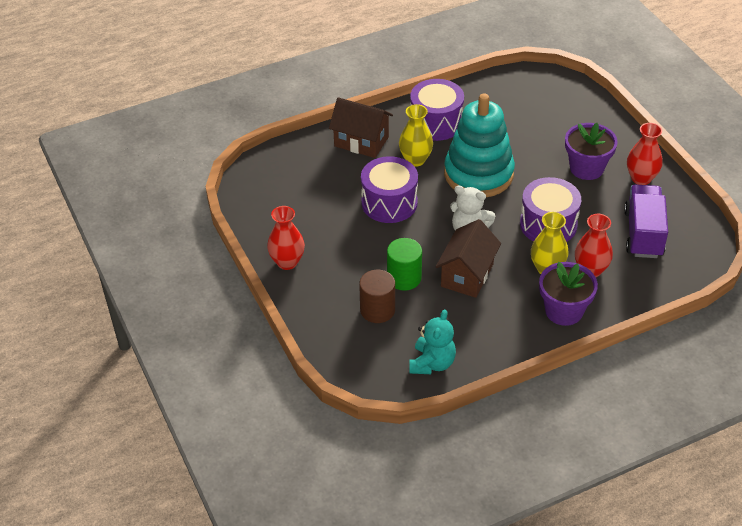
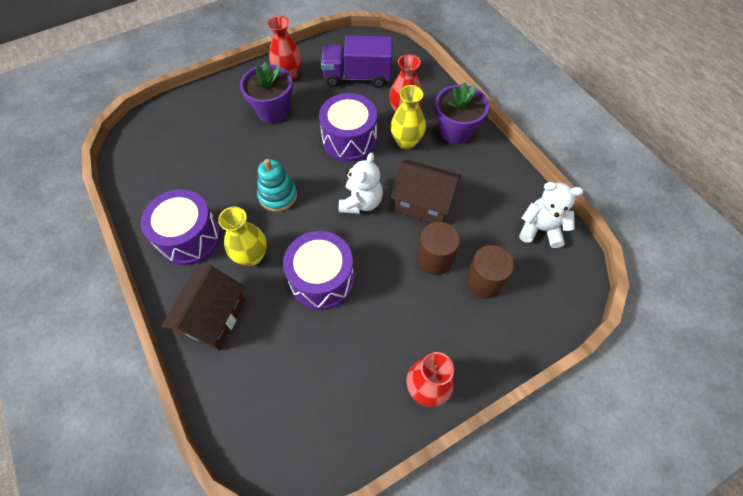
camera: 95 degrees left, 15 degrees up
green cylinder [387,238,422,291] -> brown cylinder [417,222,460,275]
turquoise teddy bear [409,310,456,374] -> white teddy bear [519,182,583,248]
turquoise stacking toy [444,93,515,197] -> turquoise stacking toy [257,159,297,212], size x0.52

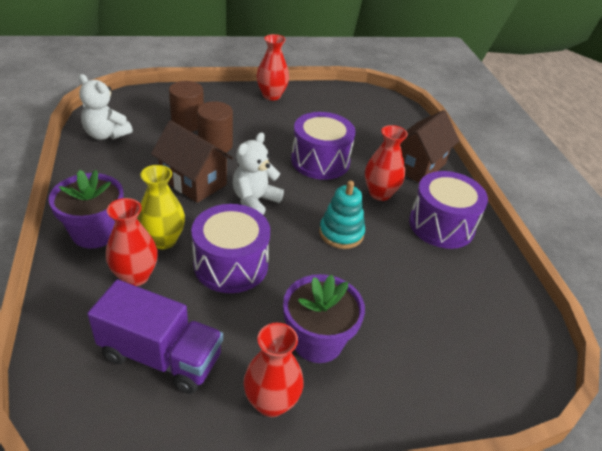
camera: 165 degrees left, 20 degrees down
yellow vase [218,207,267,266] -> red vase [365,125,408,201]

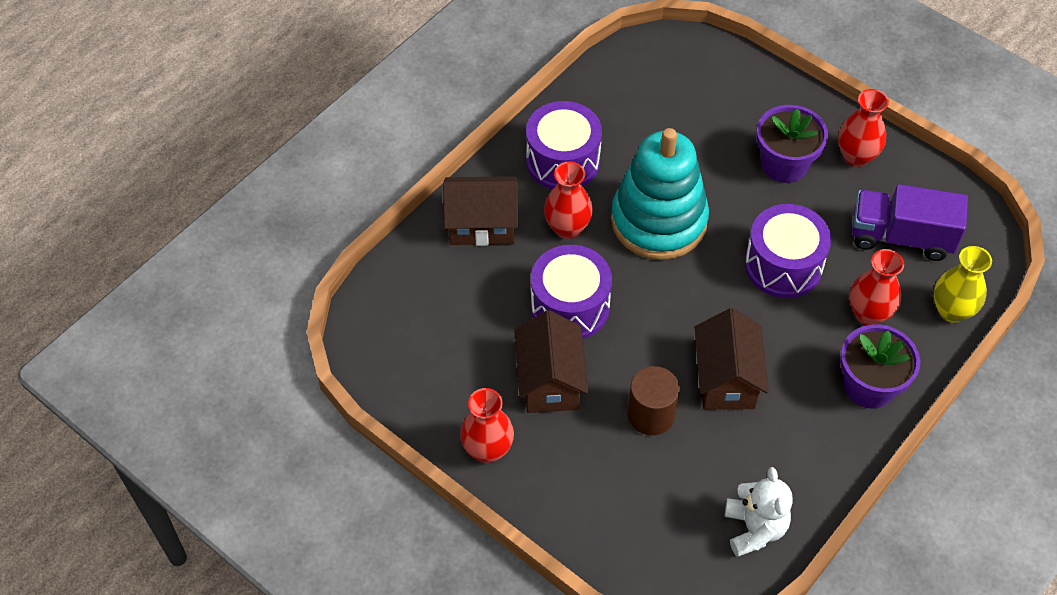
camera: 125 degrees left, 15 degrees up
purple truck [87,280,223,394] -> purple truck turned 60 degrees counterclockwise [852,184,968,261]
yellow vase [137,165,185,249] -> yellow vase moved to [934,246,992,323]
brown cylinder [169,81,204,132] -> none
white teddy bear [233,132,284,214] -> none
turquoise stacking toy [319,180,365,249] -> turquoise stacking toy [611,128,709,260], size x1.91
none -> brown house [515,310,588,413]

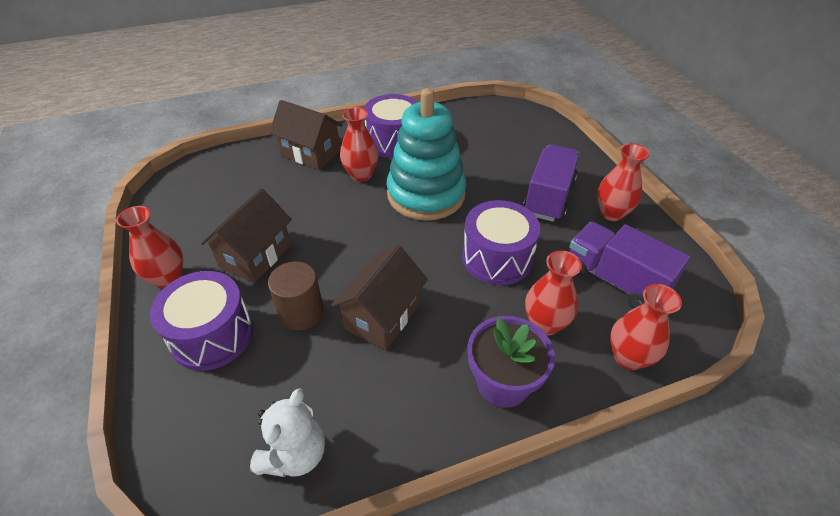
camera: 30 degrees right, 10 degrees down
purple drum [531,245,612,339] -> purple drum moved to [150,271,253,371]
purple flower pot [756,105,828,183] -> purple truck [523,144,579,222]
yellow vase [934,246,992,323] -> red vase [610,284,682,370]

